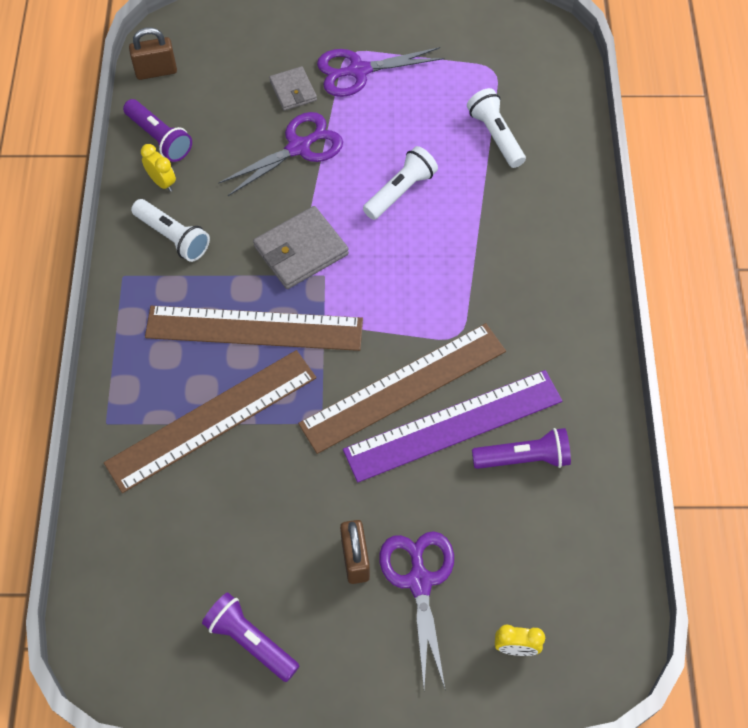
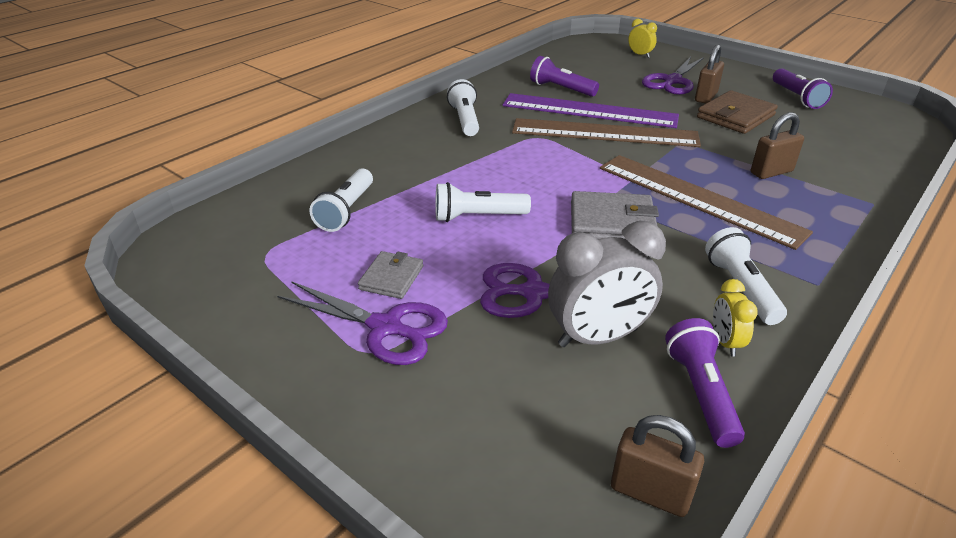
camera: 140 degrees left, 25 degrees down
brown ruler [104,350,316,493] -> brown padlock [751,112,804,179]
grey wallet [269,66,317,111] -> grey wallet moved to [358,251,423,299]
none -> white flashlight [447,79,479,136]
none -> grey clock [548,221,666,347]
none -> brown wallet [697,90,778,134]

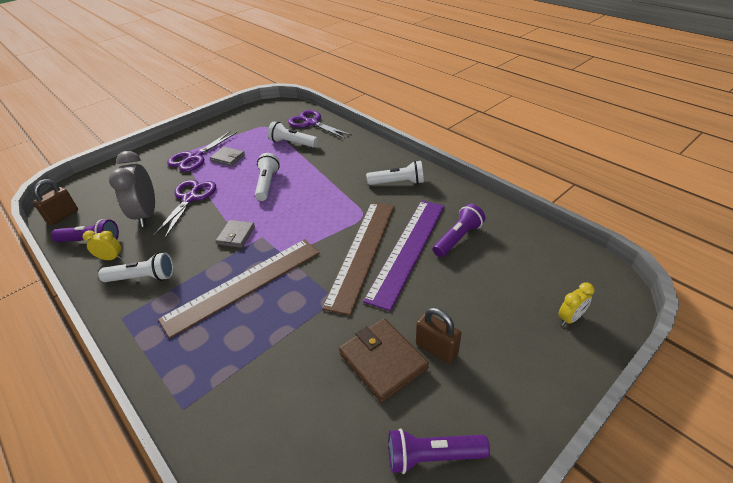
camera: 100 degrees right, 5 degrees up
grey wallet [571,191,659,239] -> grey wallet [216,220,255,248], size x0.62
purple scissors [642,57,704,95] -> purple scissors moved to [288,110,352,139]
brown padlock [751,112,804,179] -> none

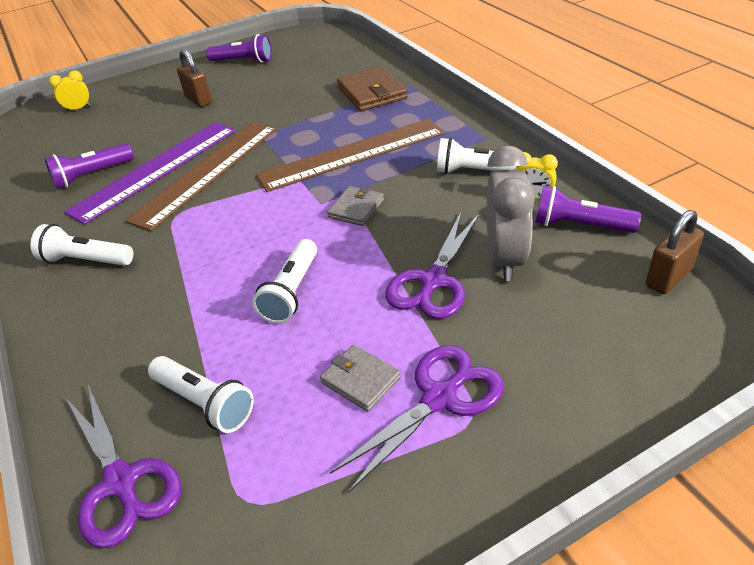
camera: 165 degrees left, 0 degrees up
brown wallet [339,318,429,403] -> brown wallet moved to [337,66,407,111]

